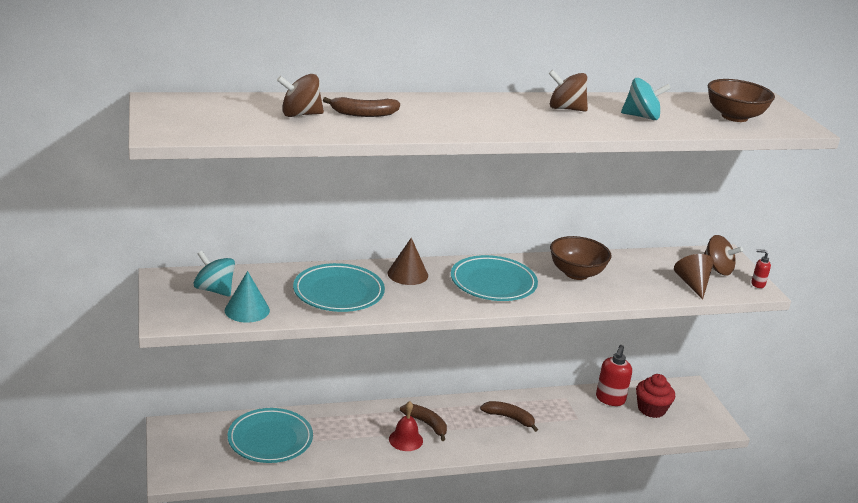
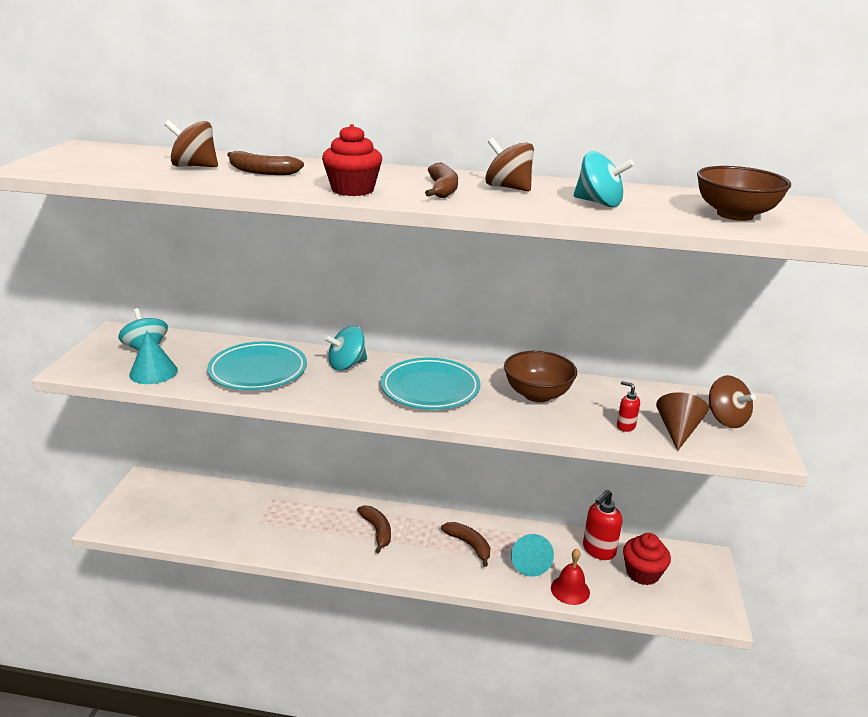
camera: 25 degrees right, 0 degrees up
turquoise plate [228,408,313,463] -> none
brown cone [388,238,428,285] -> turquoise spinning top [324,326,367,371]
red bell [389,401,423,451] -> red bell moved to [551,549,590,605]
red soap dispenser [751,249,771,288] -> red soap dispenser moved to [617,381,640,432]
none -> red cupcake [322,124,382,196]
none -> brown banana [425,163,458,198]
none -> turquoise cone [511,534,554,576]

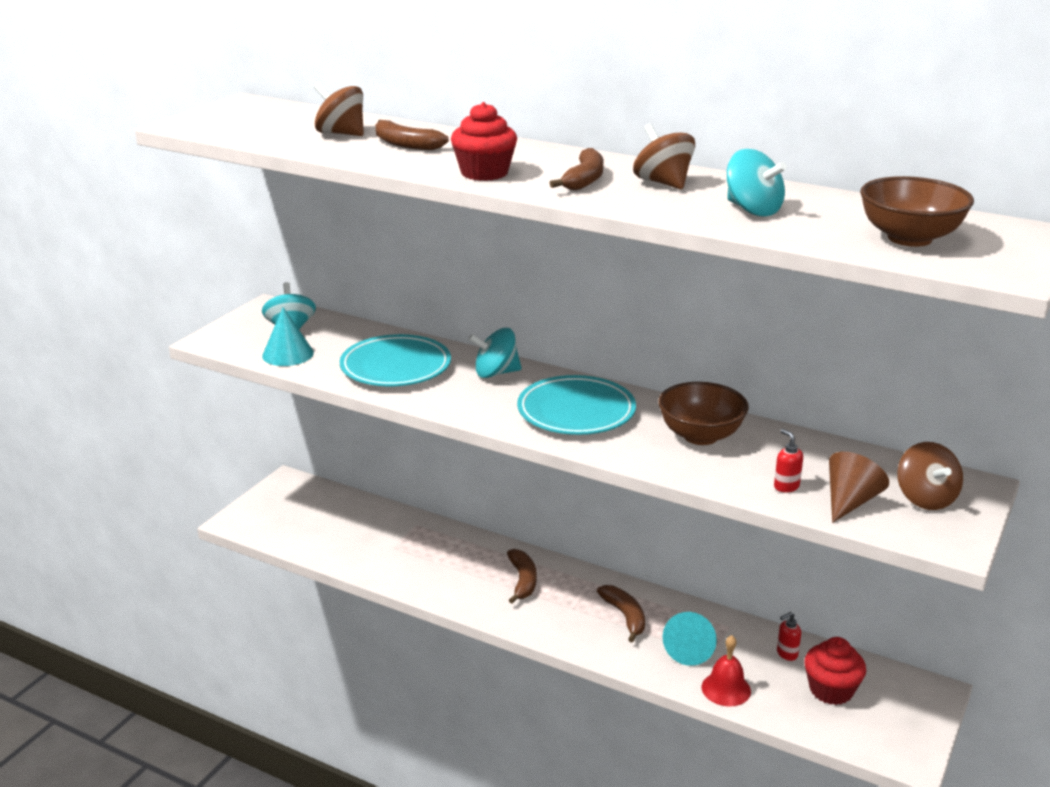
camera: 20 degrees right, 0 degrees up
red soap dispenser [583,490,623,560] -> red soap dispenser [777,612,801,661], size x0.53

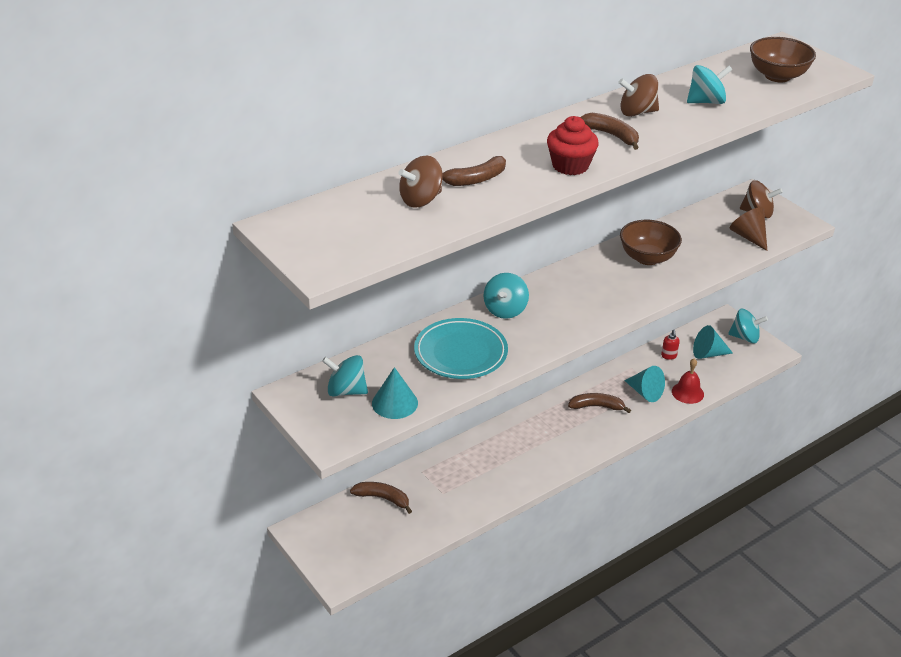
camera: 65 degrees left, 10 degrees up
brown banana [507,549,537,604] -> brown banana moved to [350,482,412,514]
turquoise plate [517,375,636,435] -> none
red soap dispenser [774,429,803,492] -> none
red cupcake [804,637,866,705] -> turquoise cone [693,325,733,359]
none -> turquoise spinning top [728,309,768,343]

